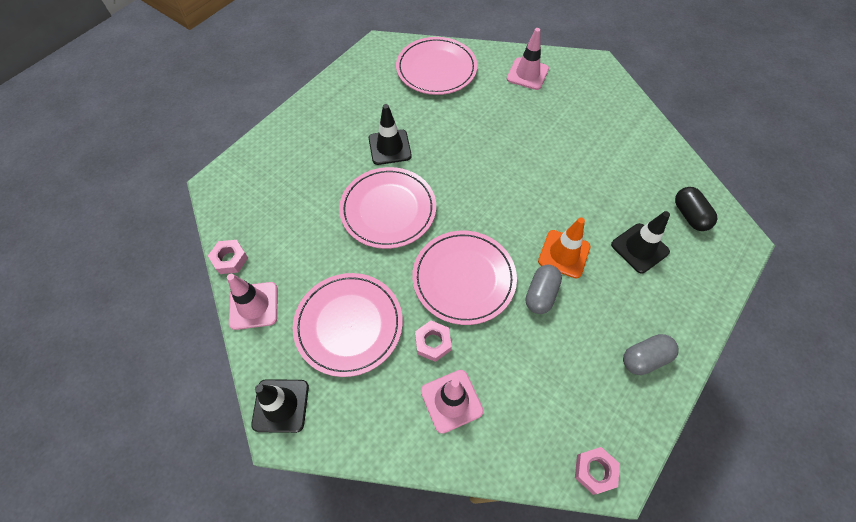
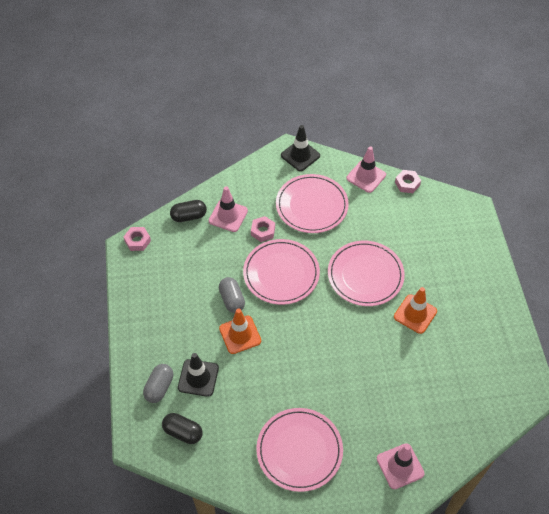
camera: 135 degrees right, 5 degrees down
black traffic cone [369,104,412,165] -> orange traffic cone [394,287,437,334]
pink plate [396,37,477,95] -> pink plate moved to [256,408,343,492]
grey capsule [623,334,679,375] -> grey capsule moved to [143,364,173,403]
none -> black capsule [170,200,207,222]

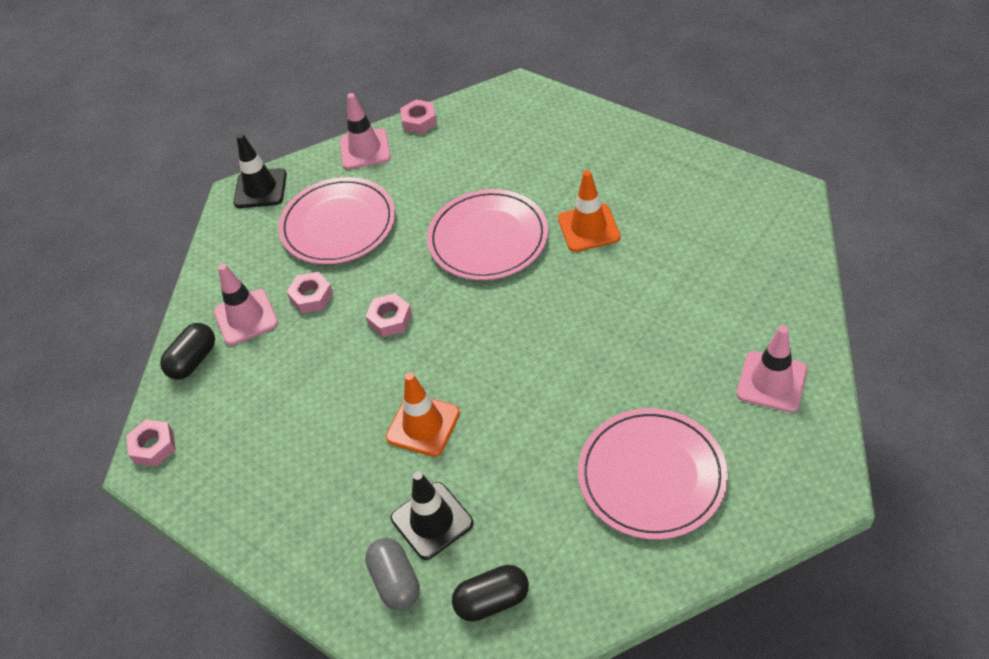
camera: 40 degrees left, 5 degrees down
grey capsule [219,277,245,313] -> none
pink plate [243,239,320,305] -> pink nut [366,293,412,337]

